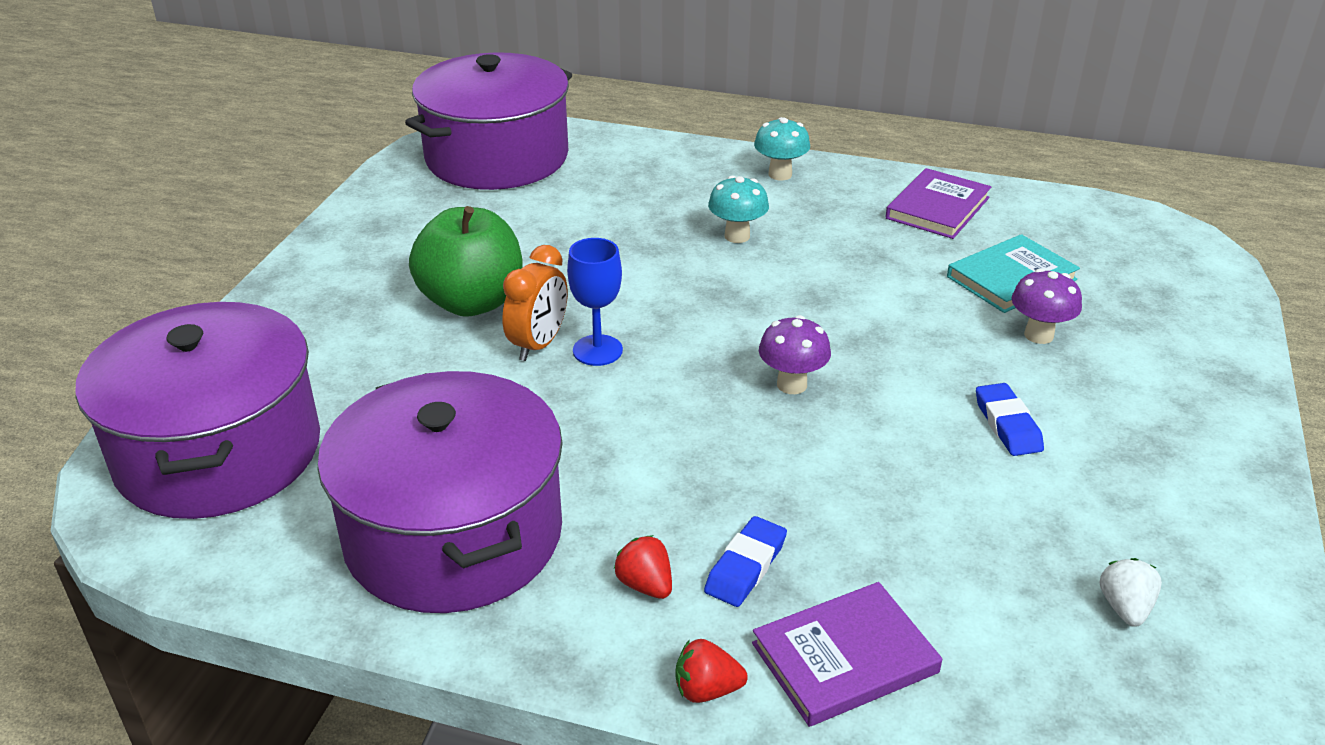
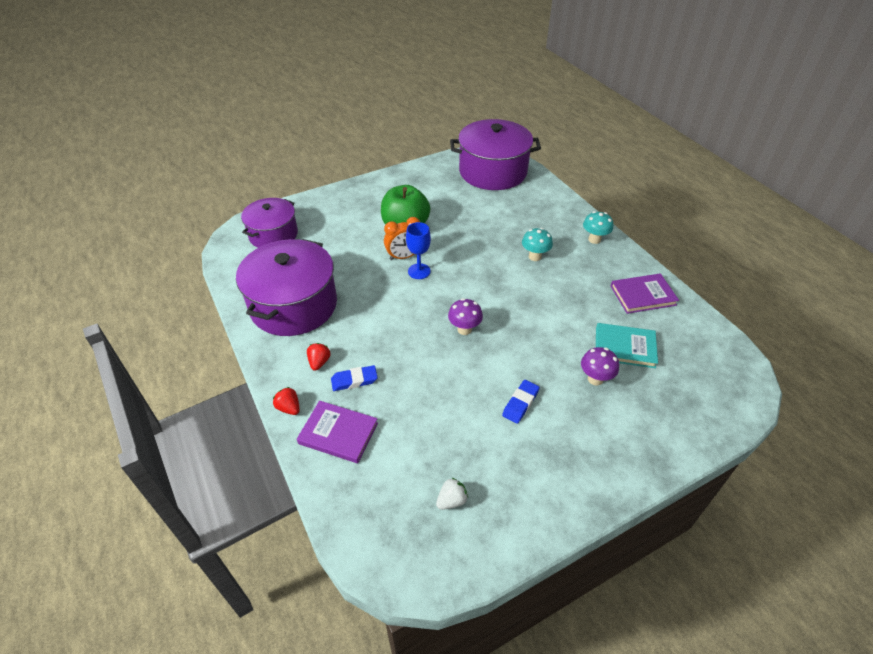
camera: 45 degrees right, 10 degrees up
purple pot [75,302,320,519] -> purple pot [241,198,298,248], size x0.63

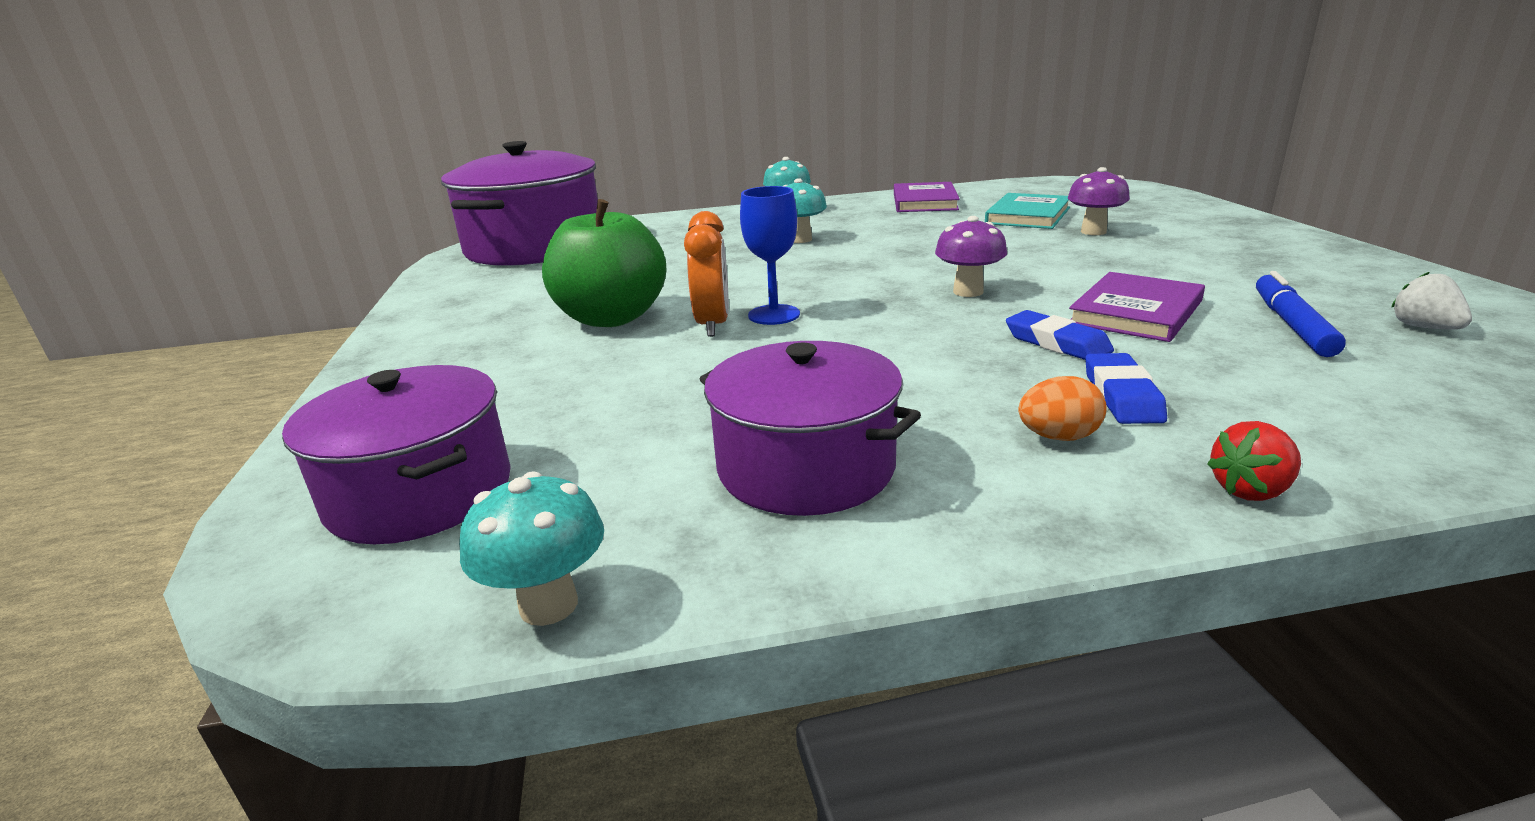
camera: 70 degrees left, 20 degrees down
purple pot [236,239,337,336] -> purple pot [700,341,921,516], size x0.63
purple book [297,401,378,463] -> purple book moved to [1069,272,1205,342]
red strawberry [307,343,331,371] -> orange egg [1018,376,1107,441]
blue eraser [502,380,540,424] -> blue eraser moved to [1006,310,1114,360]
none -> turquoise mushroom [459,471,604,626]
none -> blue marker [1256,271,1346,357]

